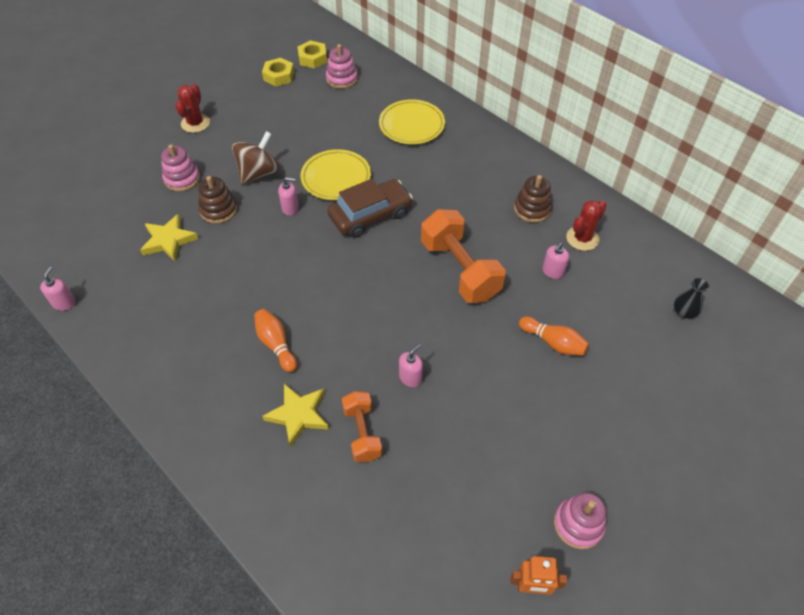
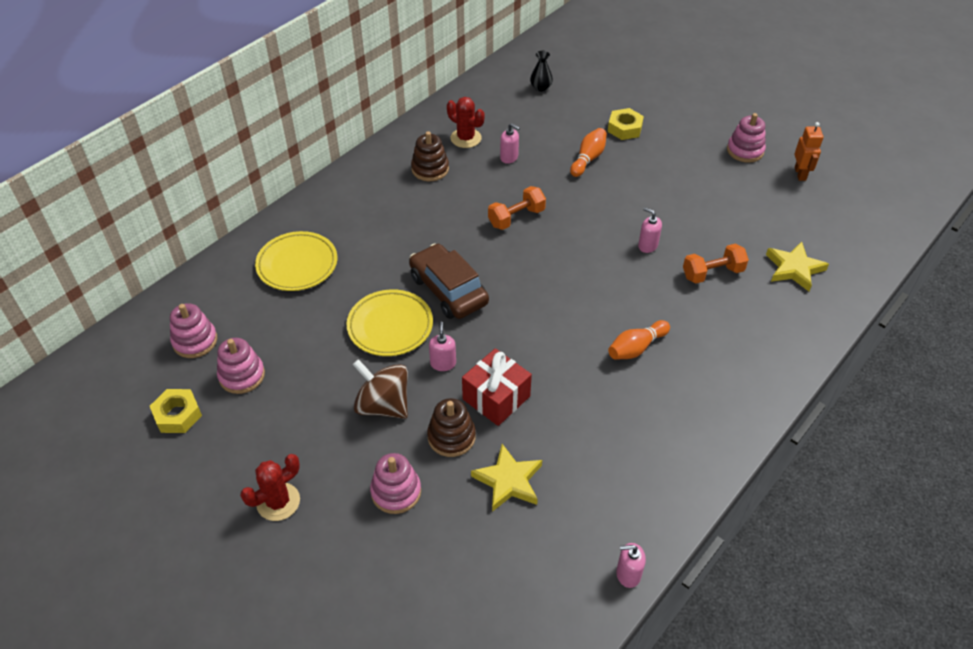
camera: 95 degrees left, 5 degrees down
red cactus [175,84,210,133] -> red cactus turned 45 degrees counterclockwise [240,454,300,521]
yellow star [262,383,329,447] -> yellow star moved to [766,242,829,291]
yellow nut [297,40,327,69] -> yellow nut moved to [608,108,644,140]
orange dumbbell [421,209,506,303] -> orange dumbbell [488,186,546,230], size x0.58
none -> pink stacking toy [217,338,265,394]
none -> red gift [462,348,532,426]

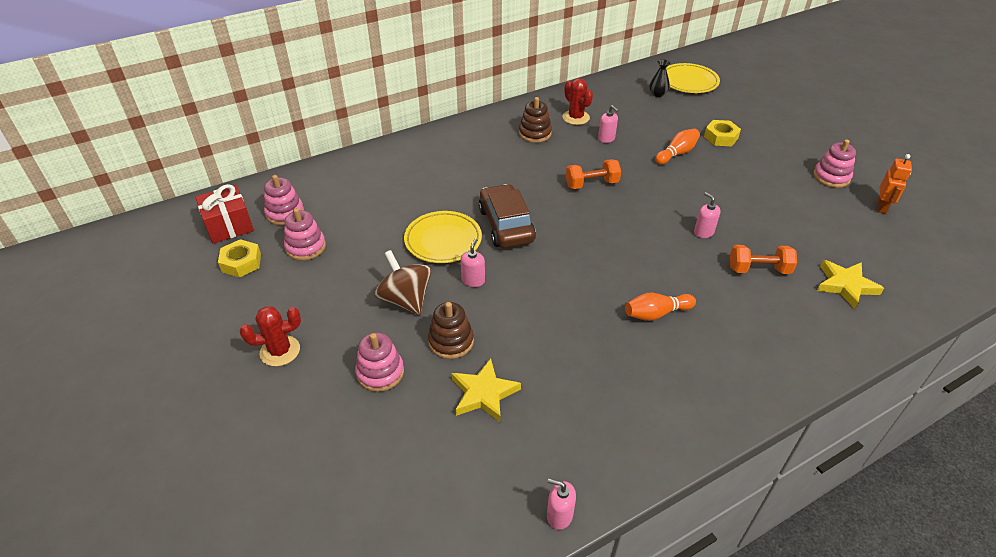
camera: 20 degrees right, 5 degrees down
yellow plate [255,231,337,291] -> yellow plate moved to [666,63,720,93]
red gift [462,348,532,426] -> red gift moved to [195,184,254,244]

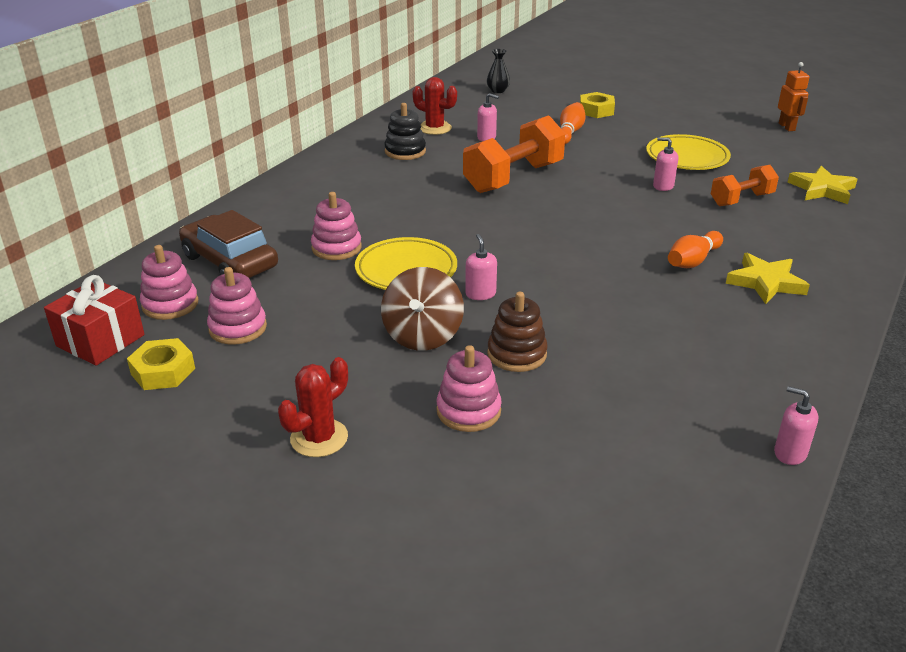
camera: 30 degrees left, 10 degrees down
brown spinning top [375,250,432,315] -> brown spinning top turned 105 degrees counterclockwise [381,267,464,351]
yellow star [451,358,521,422] -> yellow star moved to [726,253,810,304]
brown car [478,184,536,248] -> brown car moved to [179,210,278,278]
brown stacking toy [519,97,552,143] -> black stacking toy [384,103,426,160]
pink soap dispenser [547,478,576,530] -> pink soap dispenser turned 45 degrees clockwise [774,386,818,465]
orange dumbbell [566,159,621,189] -> orange dumbbell [463,115,566,193], size x1.71
yellow plate [666,63,720,93] -> yellow plate moved to [646,134,731,170]
pink stacking toy [813,139,856,188] -> pink stacking toy moved to [311,192,362,260]

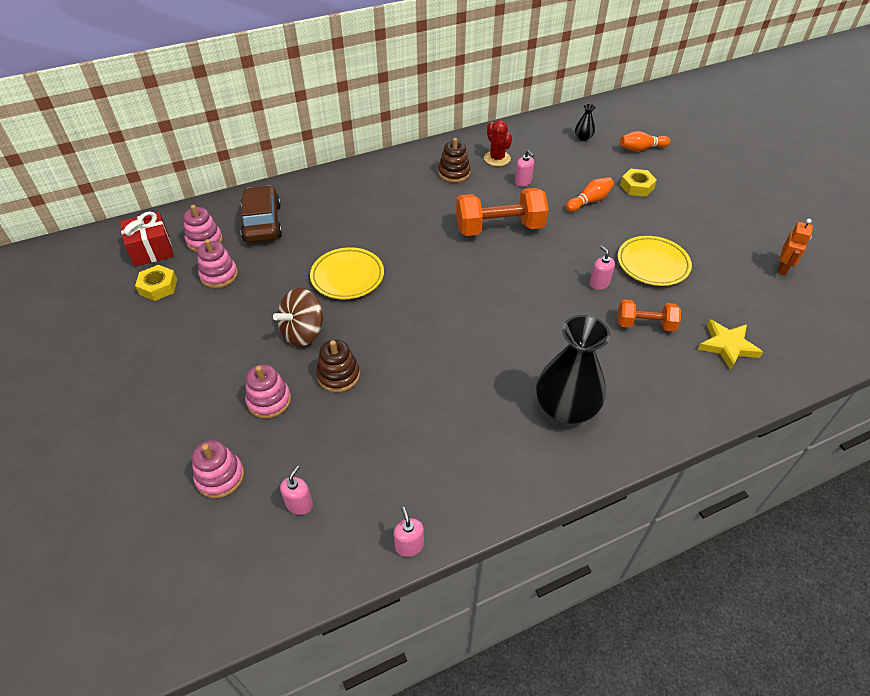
camera: 35 degrees right, 15 degrees up
red cactus [278,357,348,457] -> none
pink stacking toy [311,192,362,260] -> pink stacking toy moved to [192,440,244,498]
black stacking toy [384,103,426,160] -> brown stacking toy [438,138,470,183]
pink soap dispenser [465,234,497,300] -> pink soap dispenser moved to [280,466,313,515]
orange bowling pin [668,231,723,268] -> orange bowling pin moved to [620,131,670,152]
yellow star [726,253,810,304] -> black vase [536,315,610,424]

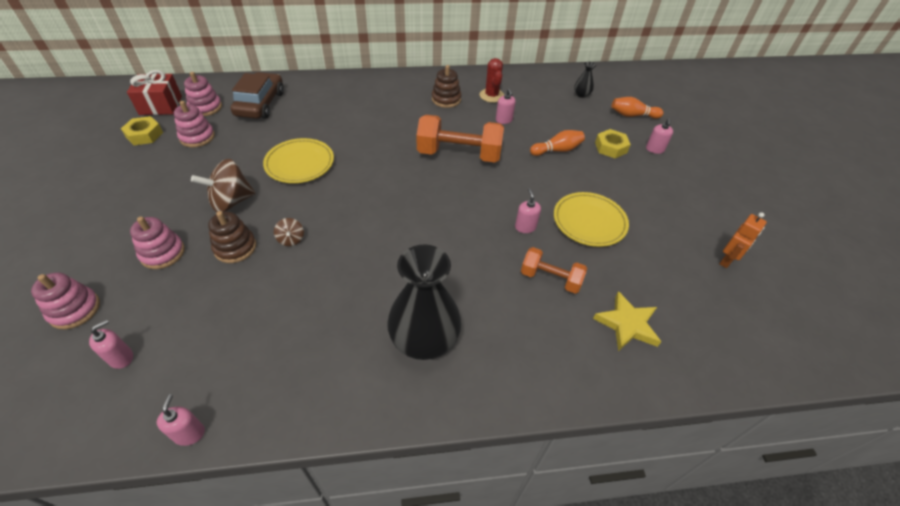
camera: 15 degrees right, 0 degrees up
none -> brown spinning top [274,218,304,246]
none -> pink soap dispenser [646,118,673,154]

